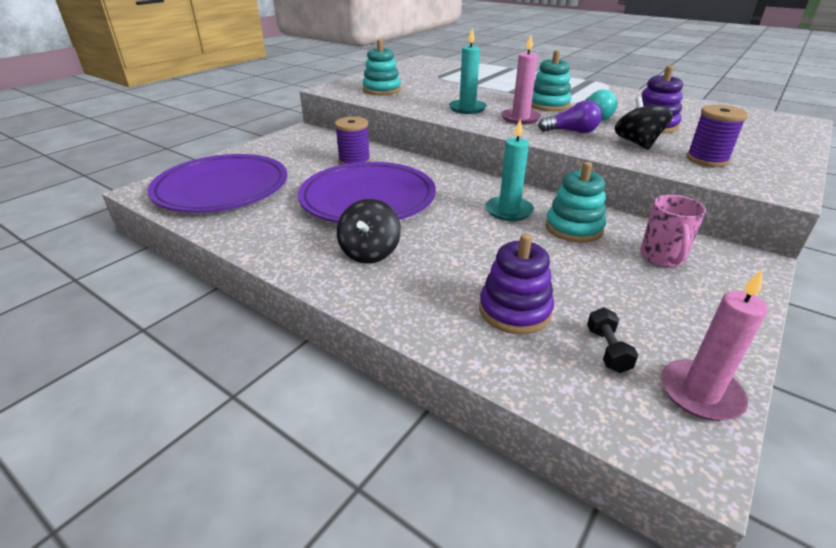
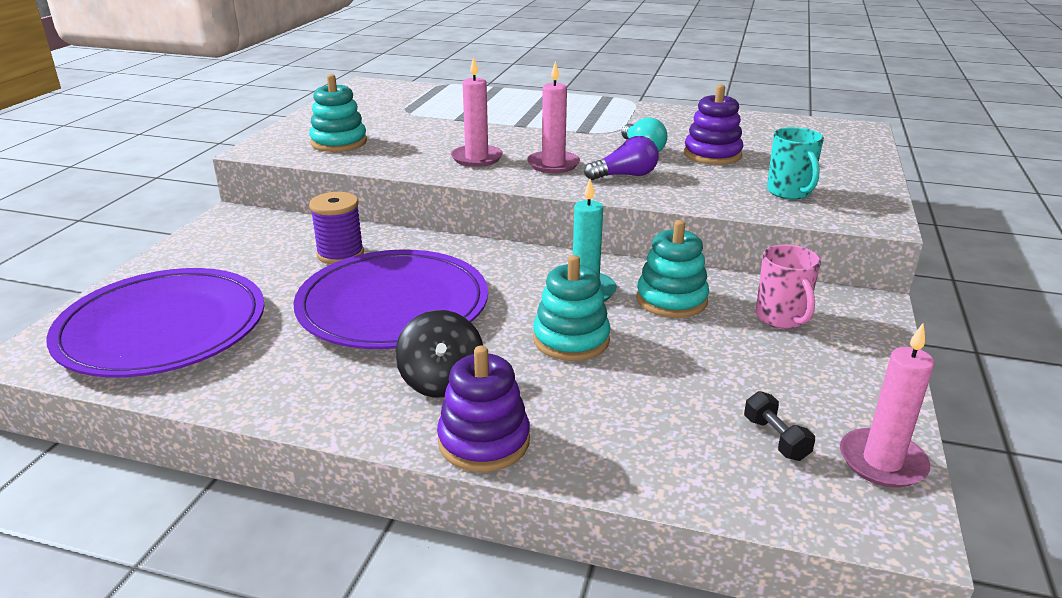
camera: 20 degrees left, 5 degrees down
turquoise candle [449,28,487,114] -> pink candle [451,57,503,167]
purple stacking toy [479,233,554,334] -> purple stacking toy moved to [437,346,530,472]
turquoise stacking toy [531,50,572,111] -> turquoise stacking toy moved to [533,255,611,361]
black spinning top [615,97,673,150] -> none
purple spool [686,105,748,167] -> turquoise mug [767,127,824,200]

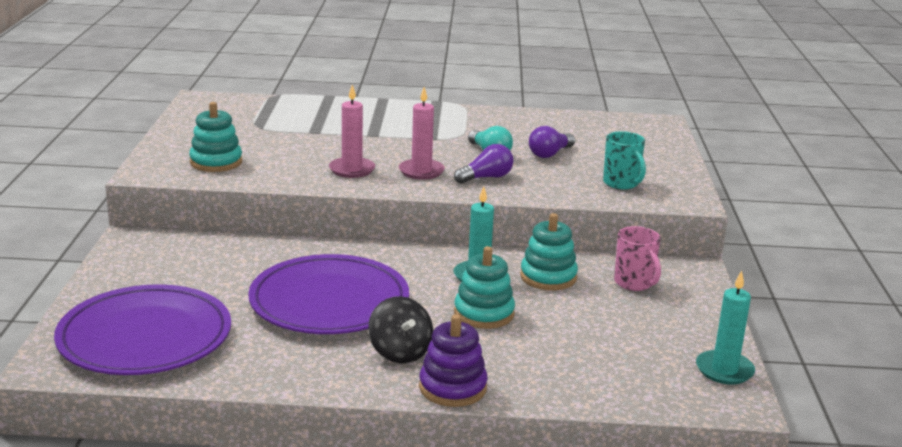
camera: 15 degrees left, 5 degrees down
purple spool [309,192,364,264] -> none
purple stacking toy [684,84,743,165] -> purple light bulb [529,126,575,158]
black dumbbell [744,391,815,461] -> none
pink candle [840,323,934,488] -> turquoise candle [696,271,755,384]

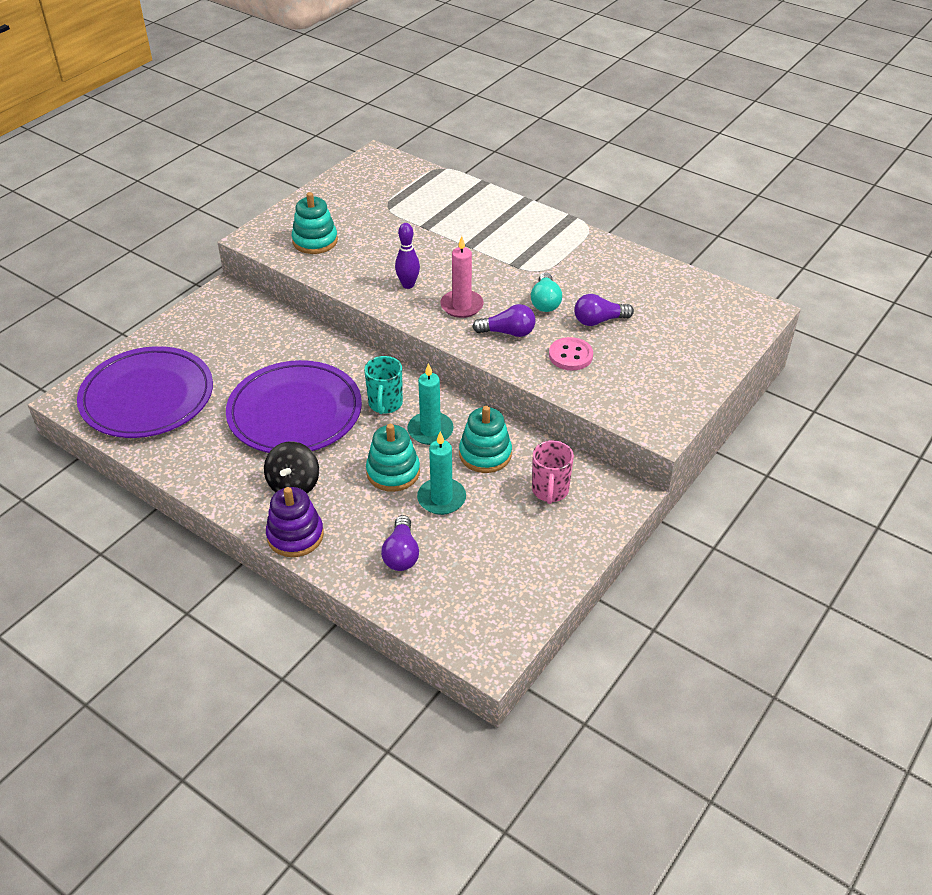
camera: 35 degrees right, 20 degrees up
pink candle [329,85,375,178] -> purple bowling pin [395,223,420,289]
turquoise mug [603,131,646,190] -> turquoise mug moved to [364,356,403,414]
turquoise candle [696,271,755,384] -> turquoise candle moved to [417,432,466,515]
none -> purple light bulb [381,515,419,571]
none -> pink button [549,337,593,370]

